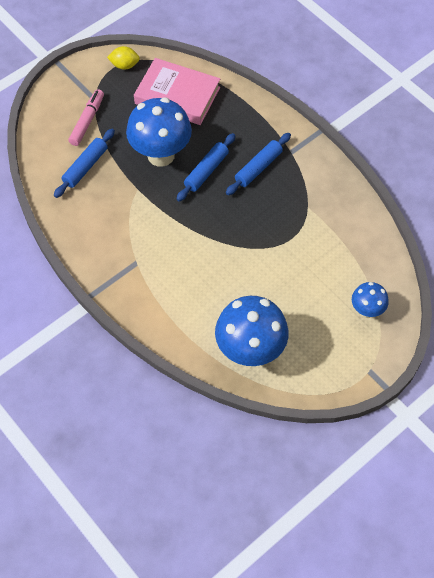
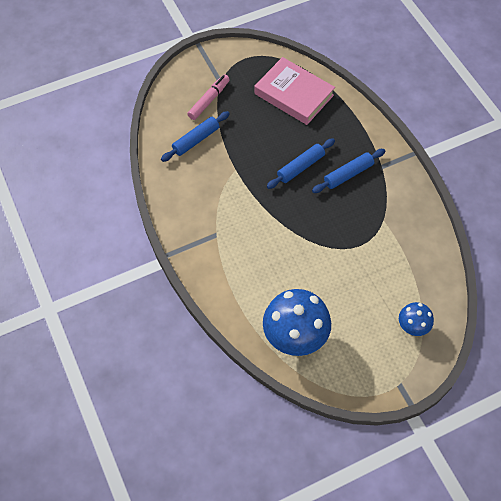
camera: 15 degrees right, 0 degrees up
yellow lemon [107,46,140,70] -> none
blue mushroom [126,97,192,167] -> none

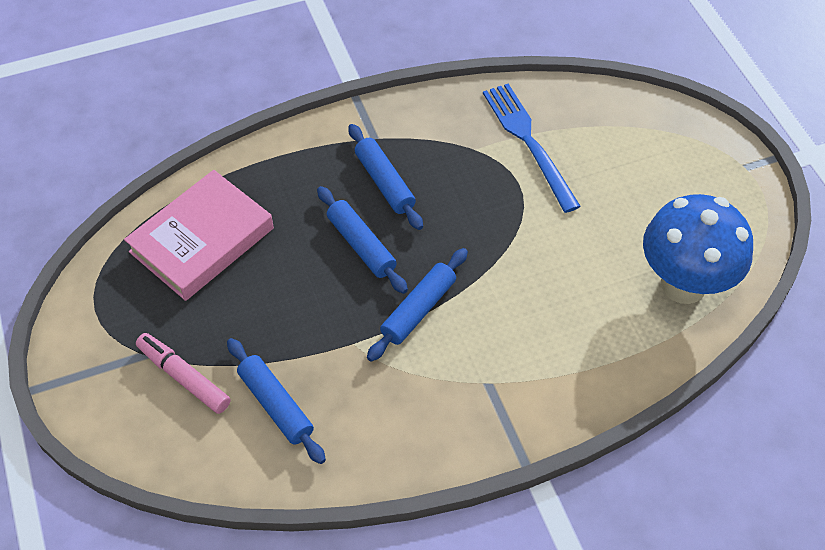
camera: 85 degrees left, 5 degrees down
blue mushroom [399,302,434,336] -> none
none -> blue rolling pin [367,248,468,362]
none -> blue fork [483,84,581,213]

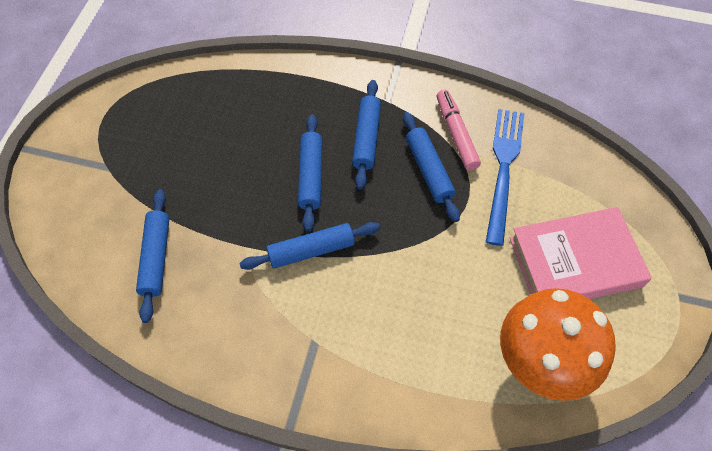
camera: 35 degrees right, 5 degrees up
pink book [124,170,274,301] -> pink book moved to [510,207,652,299]
pink marker [136,333,231,414] -> pink marker moved to [437,90,481,171]
blue mushroom [643,194,753,304] -> orange mushroom [500,288,616,401]
none -> blue rolling pin [403,112,460,222]

